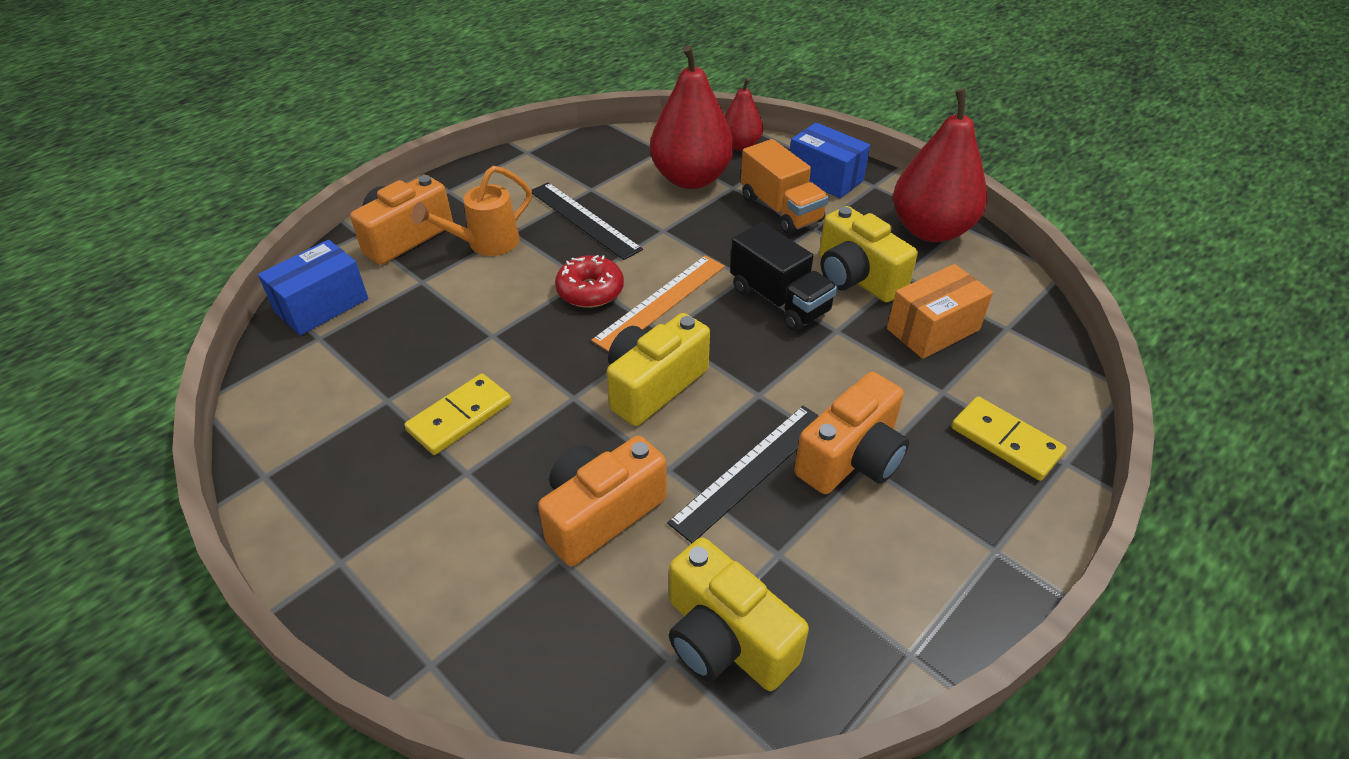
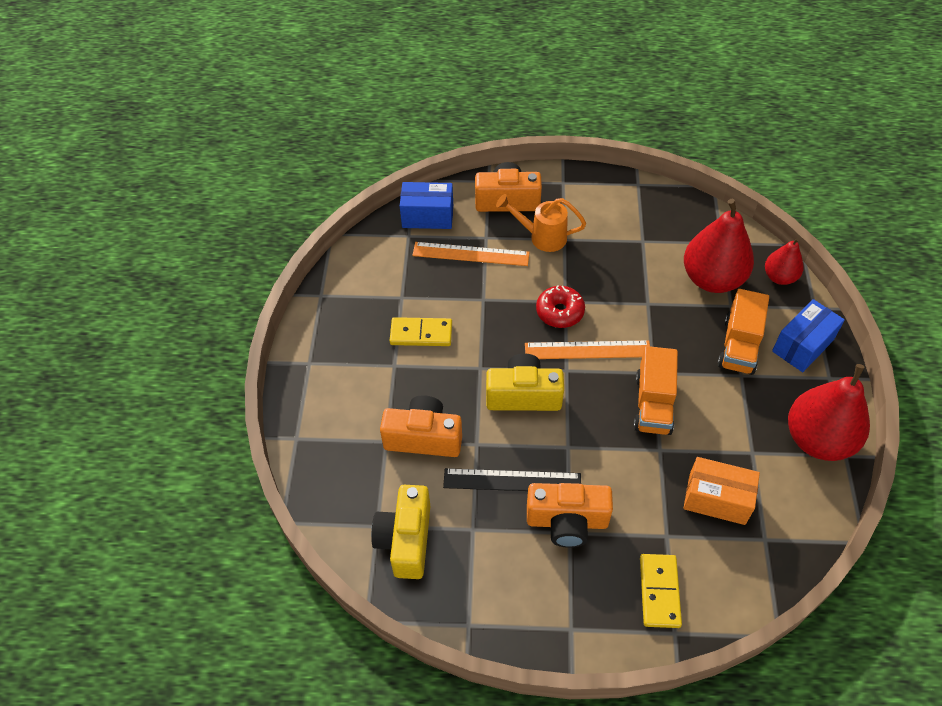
camera: 50 degrees right, 10 degrees up
black ruler [531,182,643,260] -> none
black truck [730,222,838,331] -> orange truck [633,346,678,435]
blue box [790,122,870,198] -> blue box turned 45 degrees clockwise [772,299,845,372]
yellow camera [819,206,918,303] -> none
none -> orange ruler [412,242,529,266]

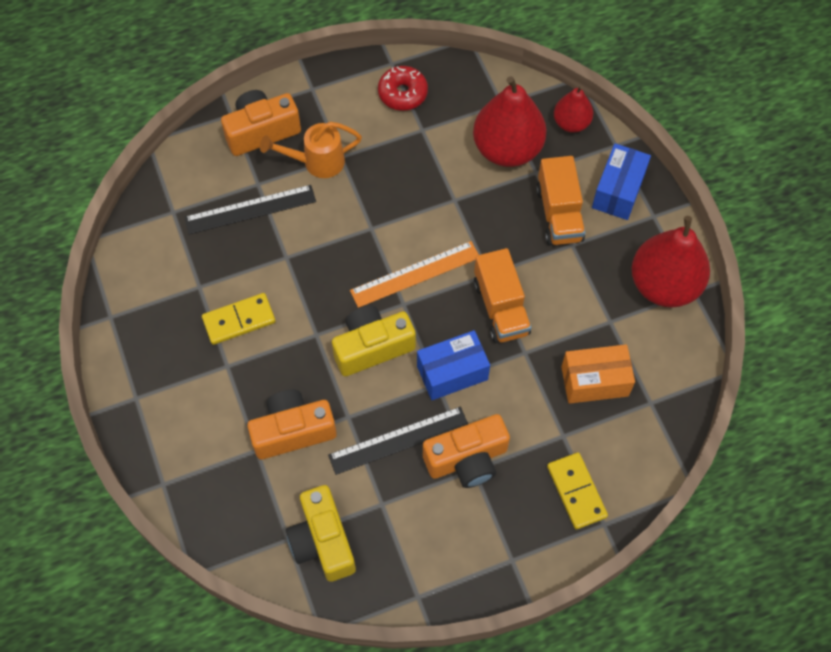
camera: 25 degrees left, 10 degrees up
blue box [400,182,453,229] -> blue box moved to [417,330,490,400]
orange ruler [412,242,529,266] -> black ruler [184,185,316,234]
red donut [536,285,585,328] -> red donut moved to [378,66,428,111]

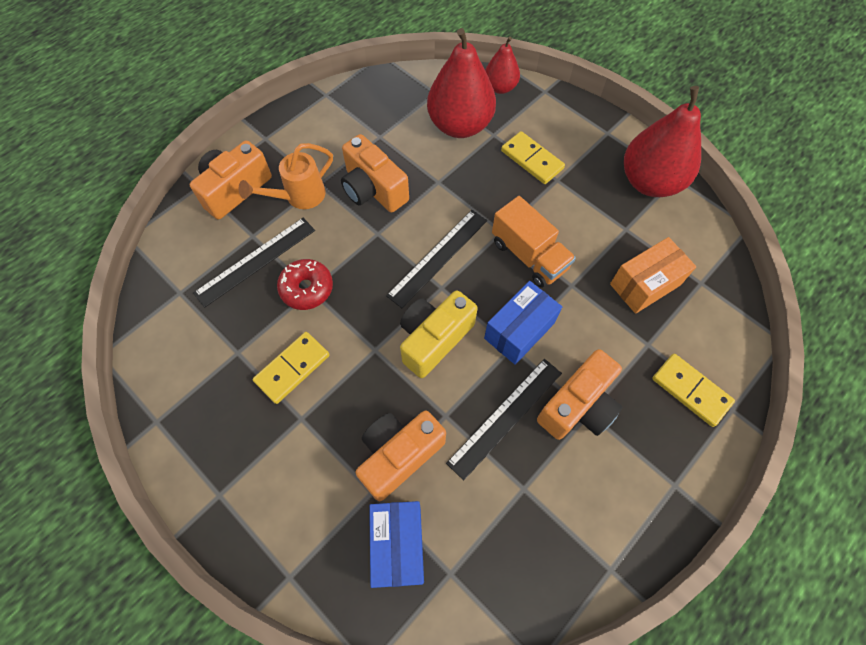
camera: 25 degrees left, 0 degrees up
yellow camera [286,485,356,582] -> none
orange ruler [350,241,479,308] -> black ruler [386,210,487,308]
red donut [378,66,428,111] -> red donut moved to [277,259,333,310]
orange truck [536,156,585,245] -> yellow domino [501,131,565,184]
blue box [592,143,651,220] -> blue box moved to [369,501,424,588]
none -> orange camera [341,134,409,213]

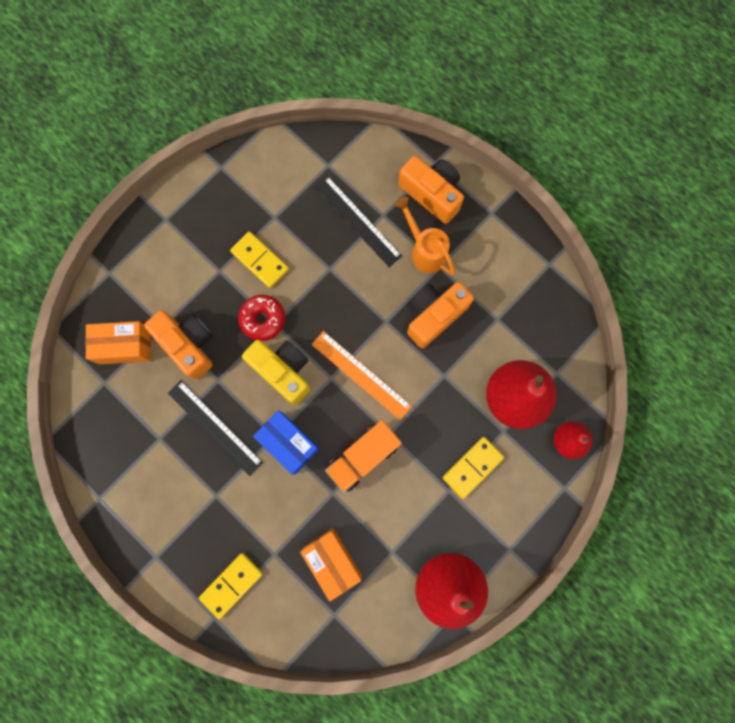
camera: 90 degrees right, 15 degrees up
red donut [277,259,333,310] -> red donut moved to [238,295,285,341]
blue box [369,501,424,588] -> orange box [85,321,151,364]
black ruler [386,210,487,308] -> orange ruler [311,331,412,420]
orange camera [537,349,623,440] -> none

